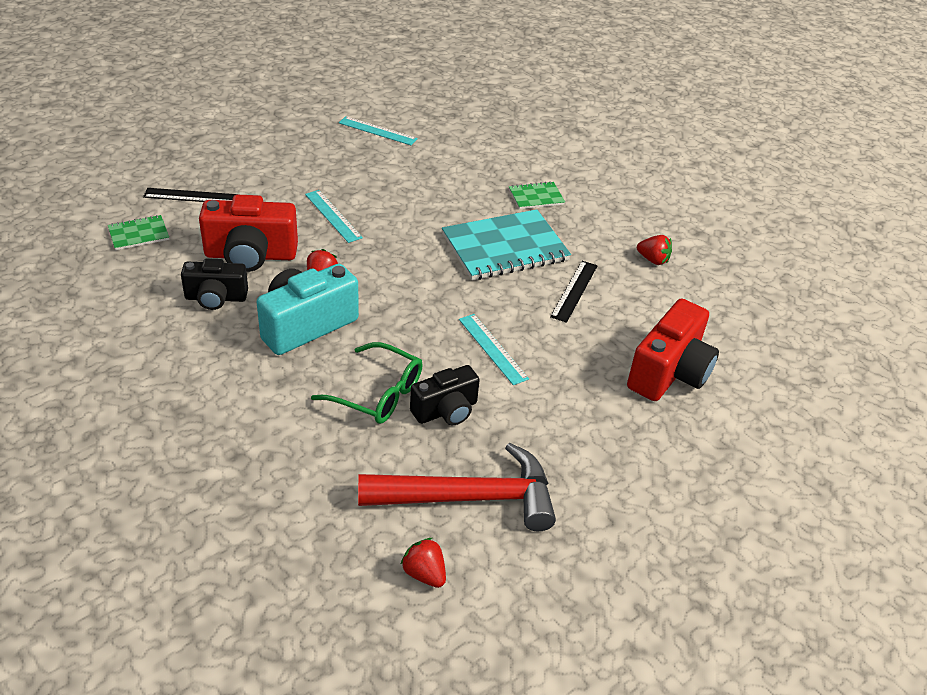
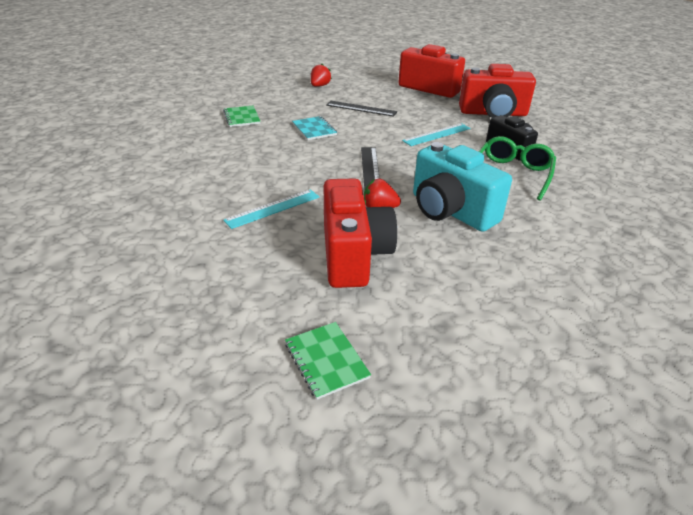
camera: 90 degrees left, 5 degrees down
black ruler [143,188,238,202] -> black ruler moved to [361,147,380,190]
black camera [181,258,248,310] -> none
turquoise ruler [339,116,418,145] -> none
red hammer [358,443,556,531] -> none
red strawberry [400,538,446,588] -> none
turquoise notebook [442,209,571,280] -> turquoise notebook [292,116,337,140], size x0.48
none -> red camera [459,64,536,118]

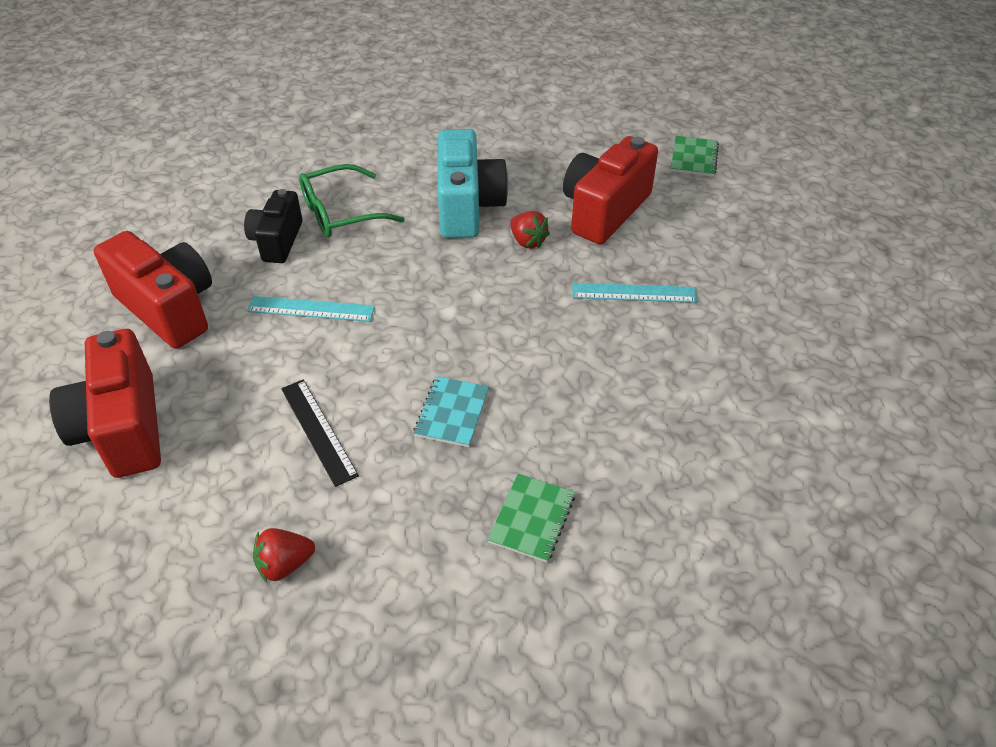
camera: 140 degrees left, 10 degrees up
black ruler [361,147,380,190] -> none

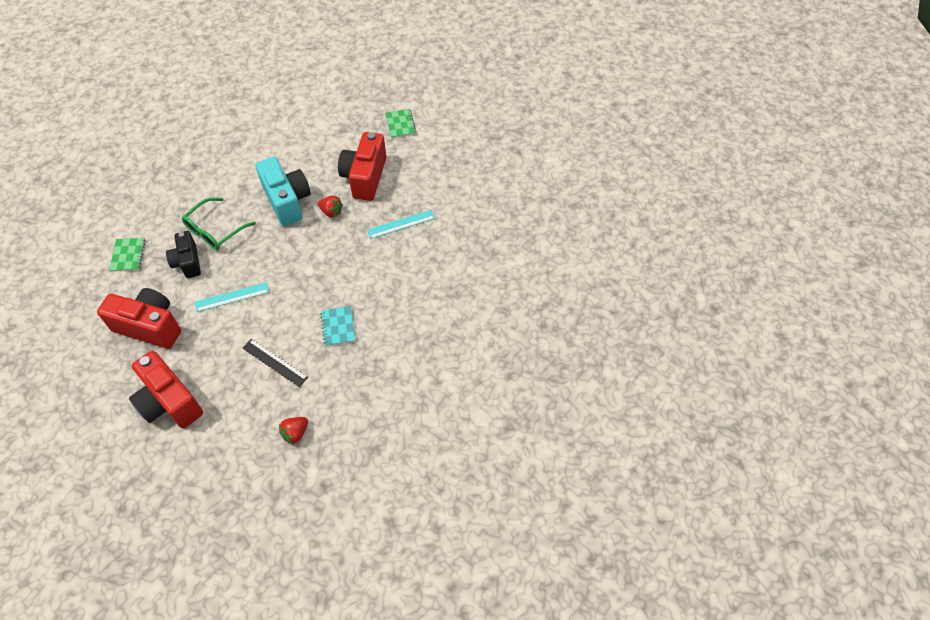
camera: 25 degrees left, 10 degrees up
green notebook [487,474,575,563] -> green notebook moved to [109,238,146,272]

